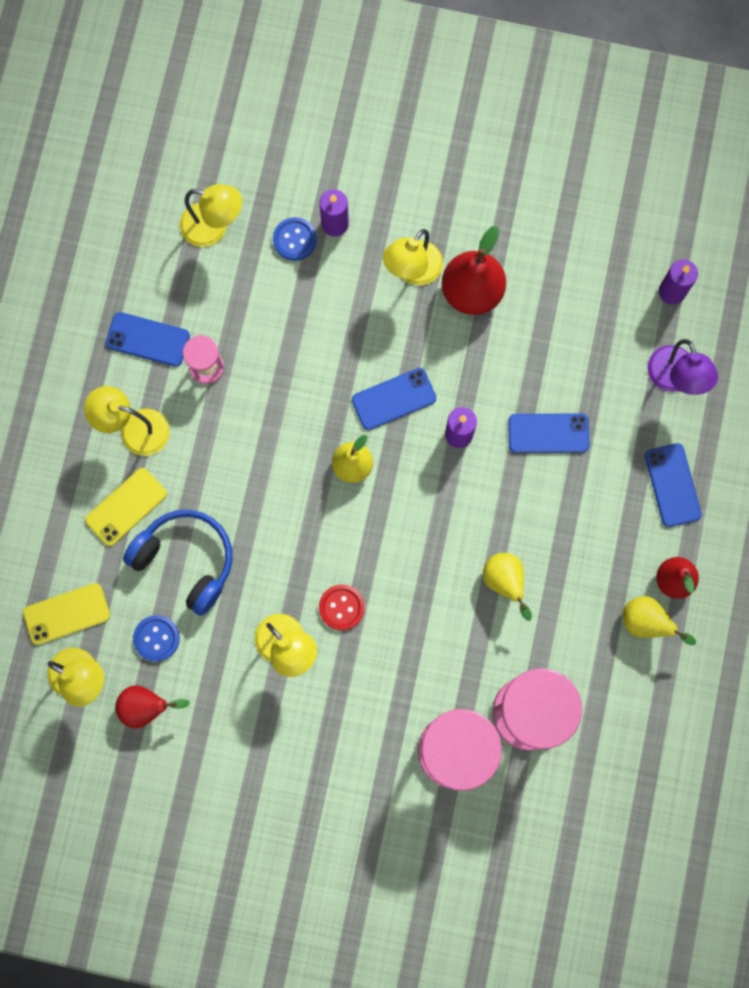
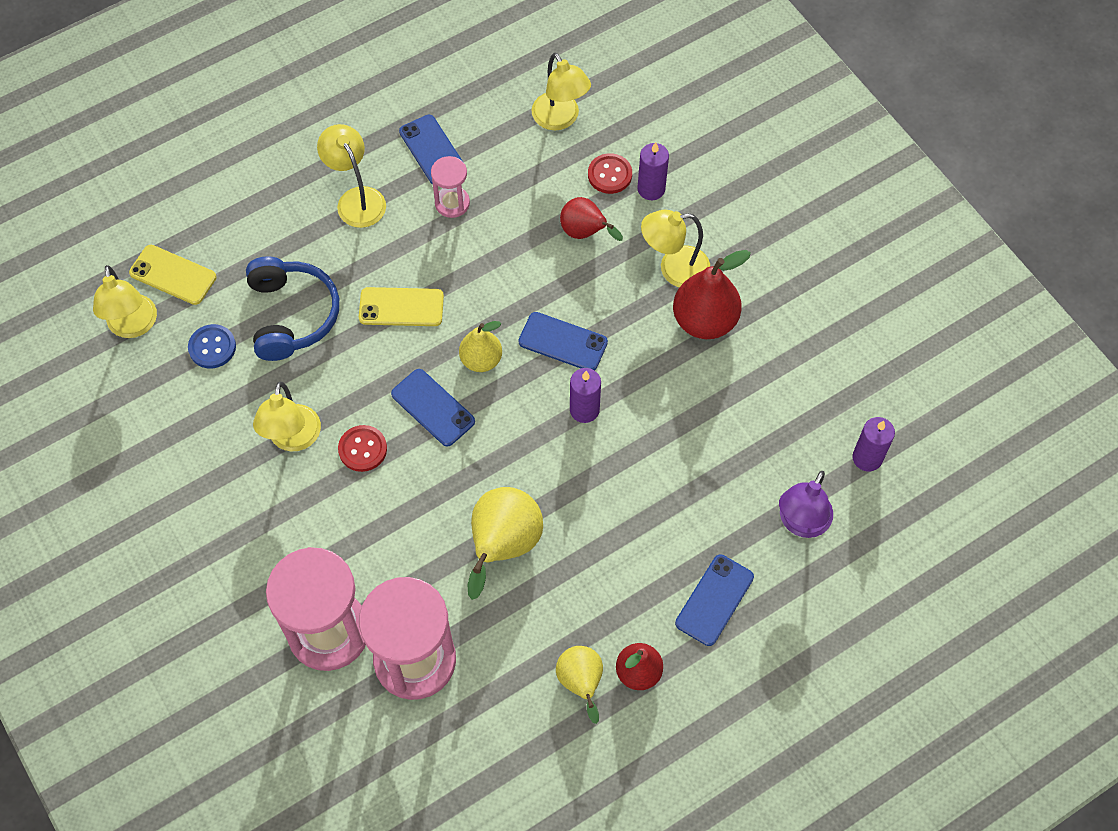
camera: 45 degrees right, 15 degrees down
yellow phone [85,468,167,546] -> yellow phone moved to [359,287,444,326]
red pear [115,686,190,729] -> red pear moved to [560,197,623,241]
blue button [273,217,317,261] -> red button [588,153,632,194]
yellow pear [483,553,532,621] -> yellow pear [467,487,543,600], size x1.59
blue phone [508,414,589,453] -> blue phone moved to [391,369,475,447]

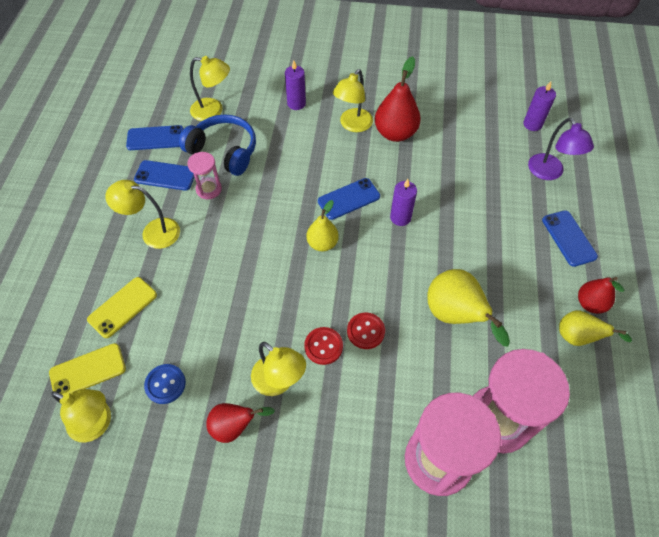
camera: 50 degrees left, 5 degrees down
blue headphones [246,256,339,361] -> blue headphones moved to [179,114,256,176]
yellow phone [359,287,444,326] -> yellow phone moved to [87,277,157,338]
blue phone [391,369,475,447] -> blue phone moved to [126,125,184,150]
red pear [560,197,623,241] -> red pear moved to [206,403,275,443]
red button [588,153,632,194] -> red button moved to [347,312,385,349]

